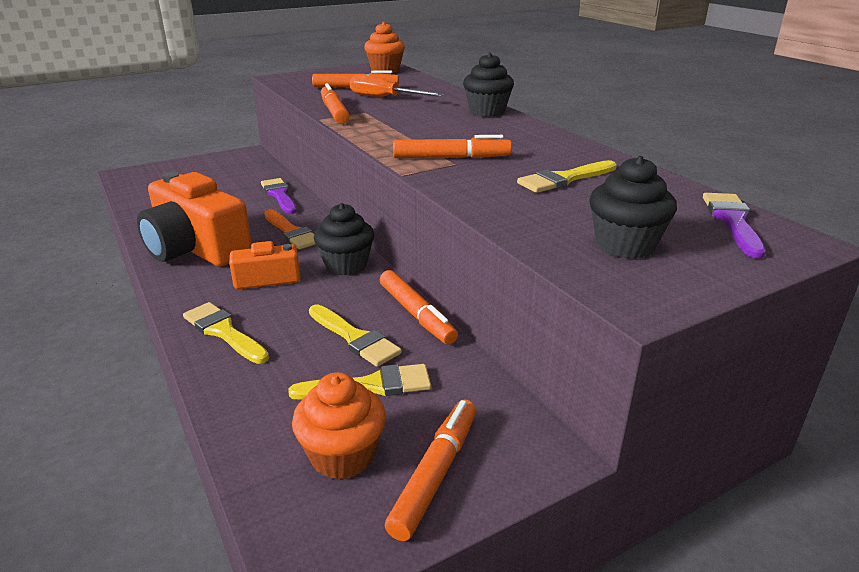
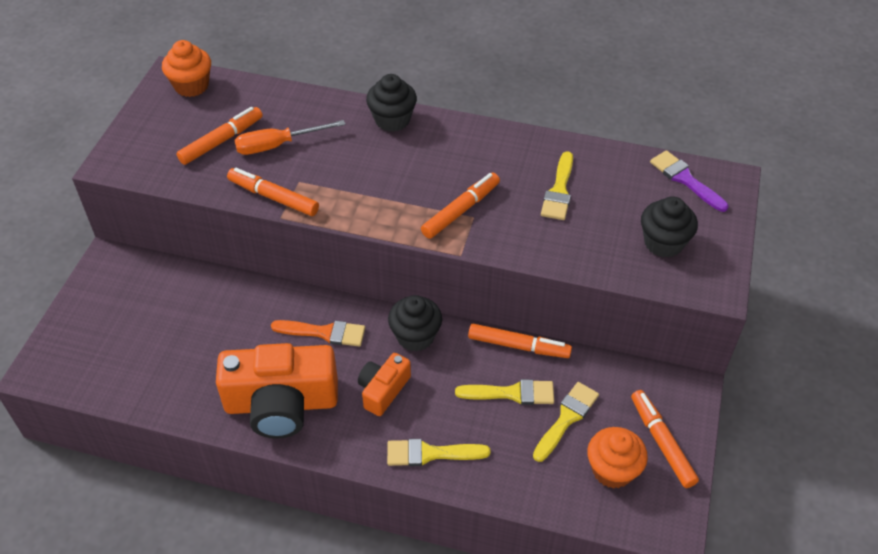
camera: 45 degrees left, 20 degrees up
purple brush [261,178,297,214] -> none

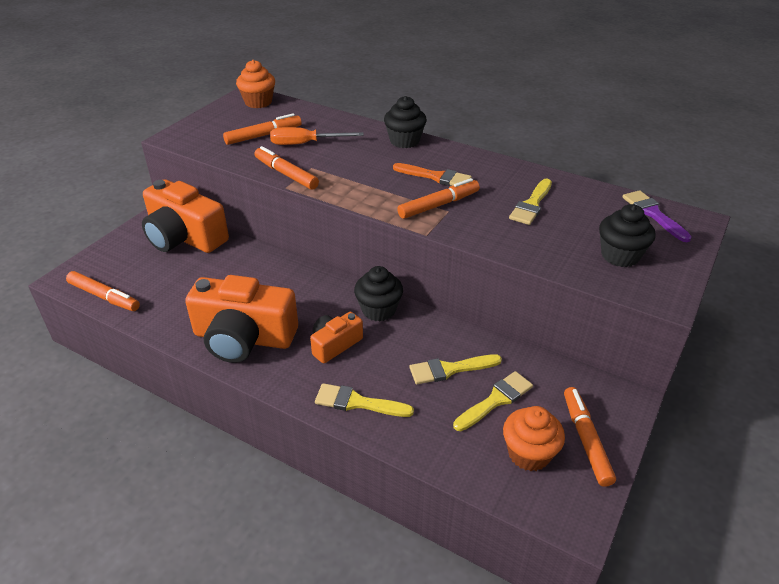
camera: 15 degrees right, 10 degrees down
orange brush [271,320,365,347] -> orange brush moved to [393,163,472,186]
yellow brush [455,379,554,405] -> yellow brush turned 150 degrees clockwise [409,354,502,384]
orange marker [468,324,572,358] -> orange marker moved to [66,271,140,311]
none -> orange camera [142,179,229,253]

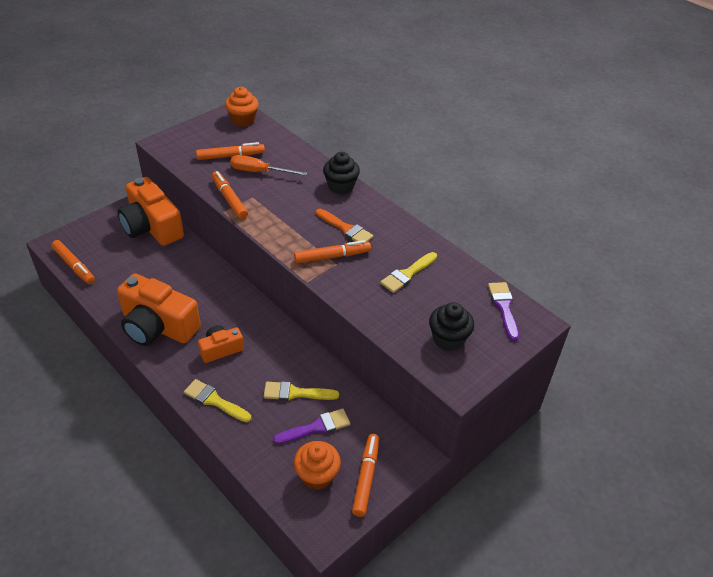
camera: 15 degrees right, 5 degrees up
black cupcake [354,266,403,322] -> none
yellow brush [453,371,533,431] -> purple brush [273,409,350,444]

